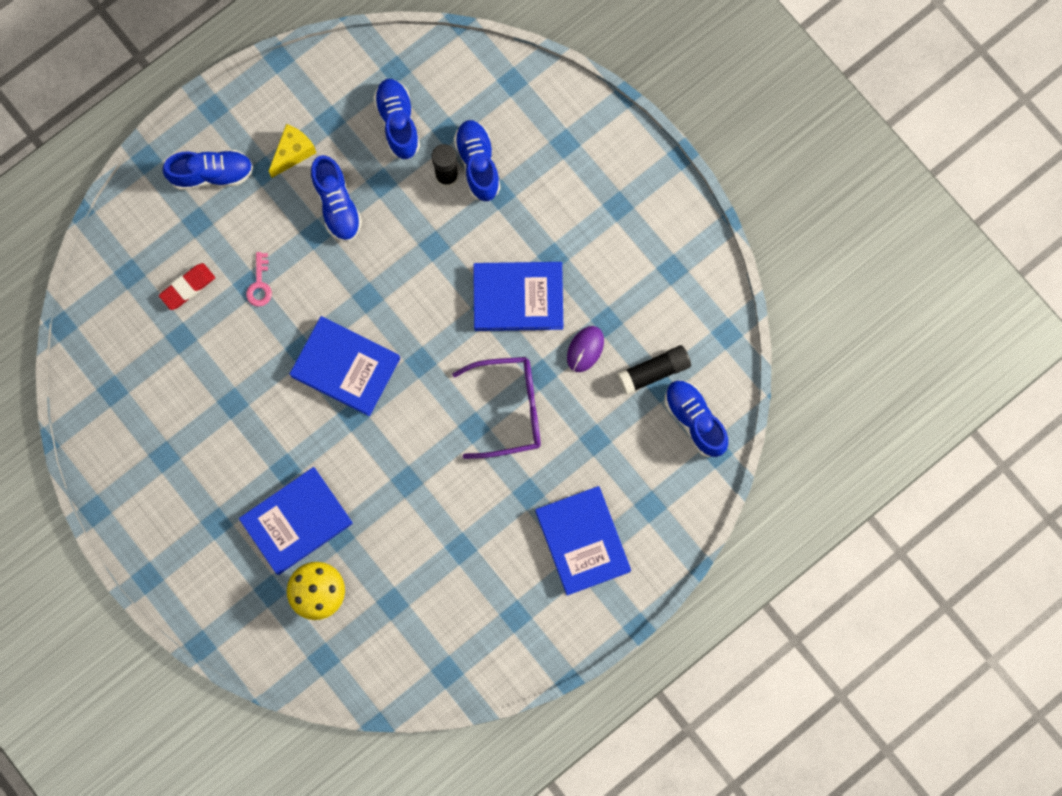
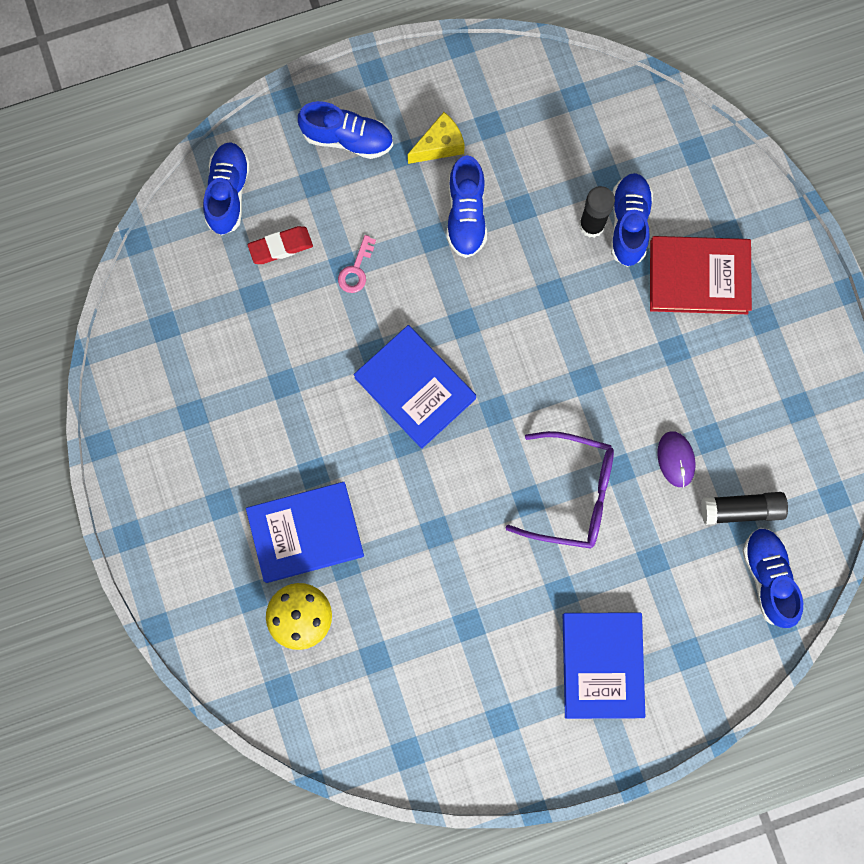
camera: 20 degrees right, 0 degrees up
blue shoe [373,79,420,160] -> blue shoe moved to [203,142,250,235]
blue book [473,262,563,331] -> none
purple mouse [567,326,604,372] -> purple mouse turned 60 degrees counterclockwise [657,432,695,487]
none -> red book [650,236,752,314]

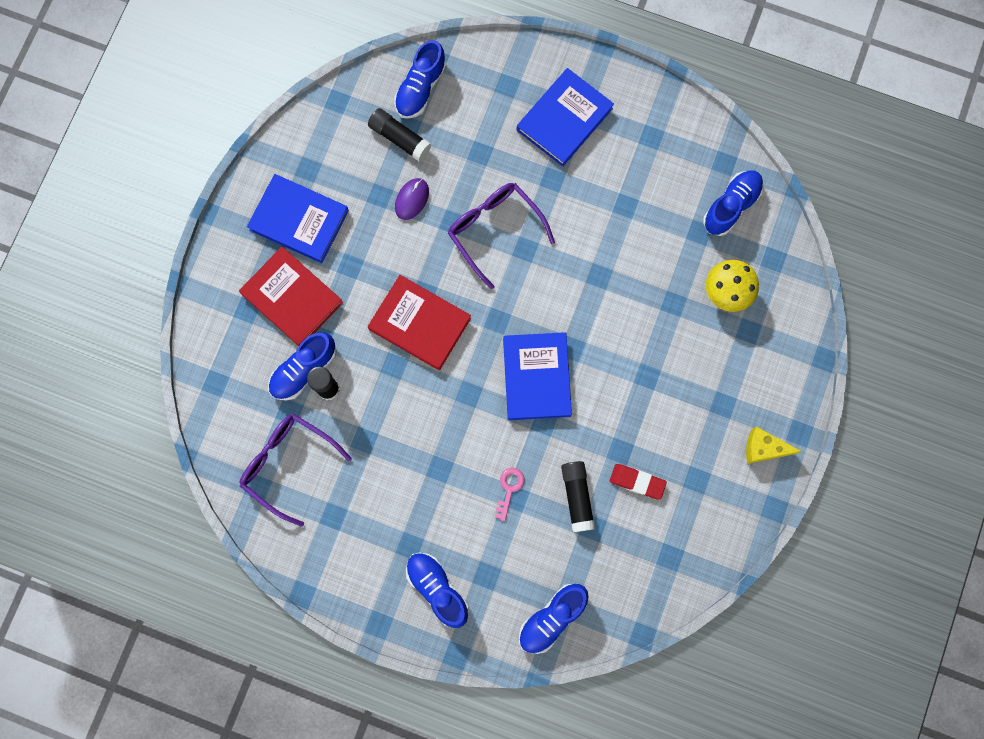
camera: 140 degrees left, 0 degrees up
blue book [246,482,364,583] -> blue book moved to [247,174,349,263]
red eraser [247,226,313,264] -> red eraser moved to [610,464,667,500]
pink key [338,235,376,293] -> pink key turned 45 degrees counterclockwise [495,468,525,521]
yellow cheese [408,112,465,164] -> yellow cheese moved to [746,427,802,464]
blue shoe [447,155,487,258] -> blue shoe moved to [703,170,764,236]
none -> purple glasses [240,413,352,527]
none -> red book [368,275,471,370]
none -> black glue stick [561,461,595,532]

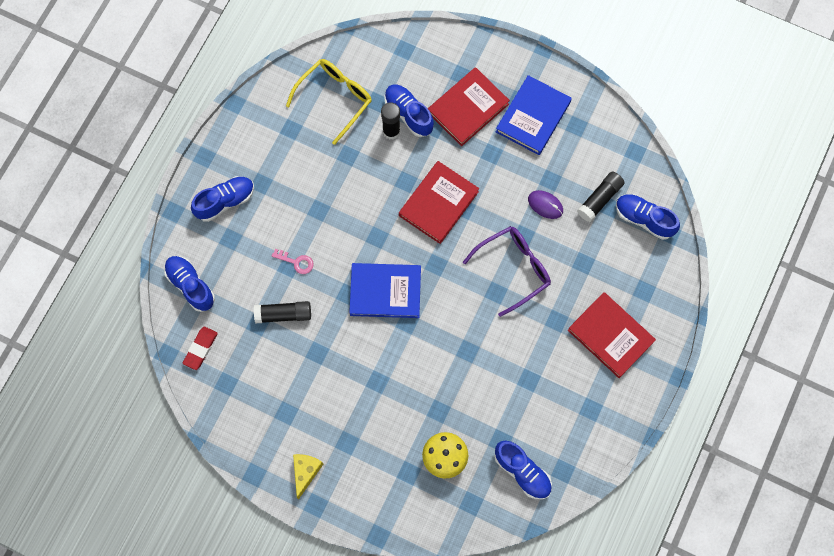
camera: 95 degrees right, 5 degrees down
purple glasses [240,413,352,527] -> yellow glasses [286,59,372,145]
blue book [517,68,614,167] -> red book [568,292,656,378]
red eraser [610,464,667,500] -> red eraser moved to [183,327,218,370]

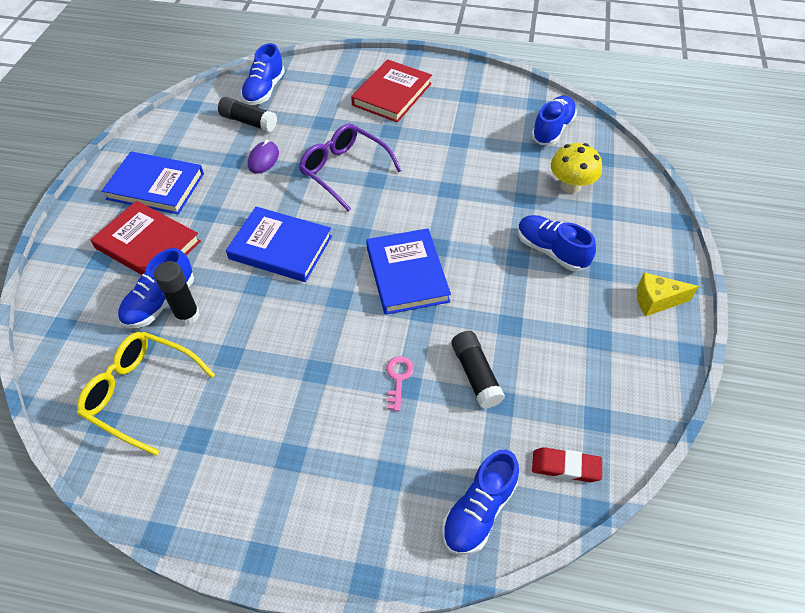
camera: 105 degrees left, 20 degrees down
blue shoe [191,176,254,222] -> blue shoe moved to [518,215,596,271]
red book [399,161,479,244] -> blue book [226,207,332,282]

